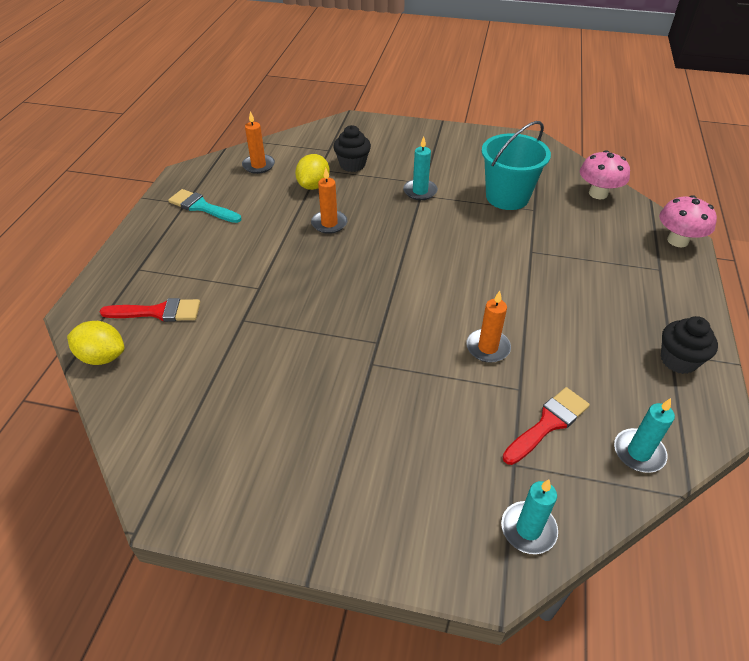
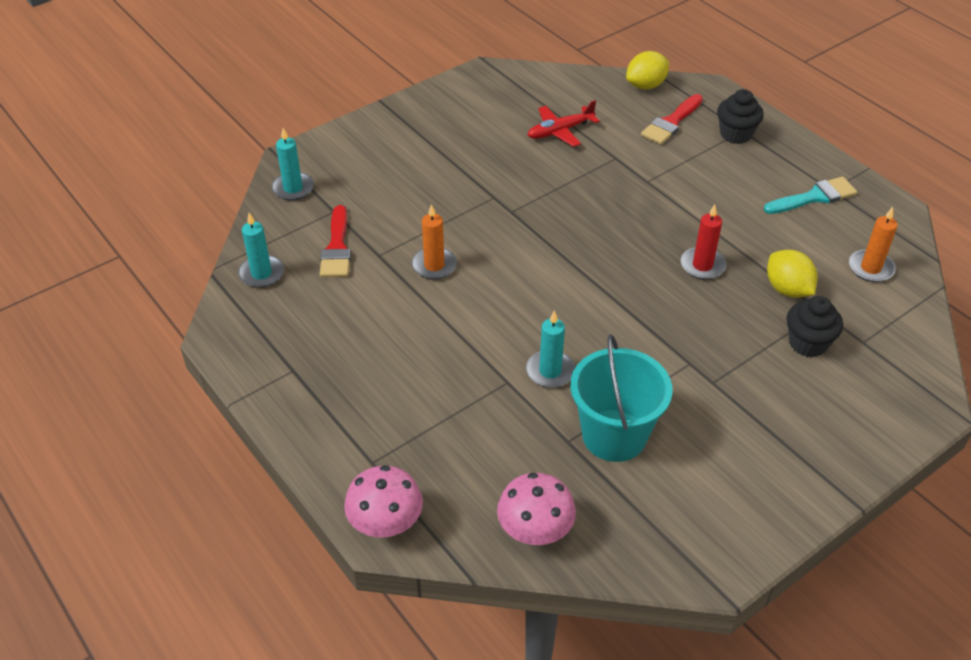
camera: 130 degrees right, 0 degrees up
orange candle [311,168,347,234] -> red candle [680,204,726,279]
turquoise candle [403,137,438,200] -> turquoise candle moved to [526,310,575,388]
black cupcake [661,316,718,374] -> black cupcake moved to [717,89,764,144]
none -> red plane [528,100,600,147]

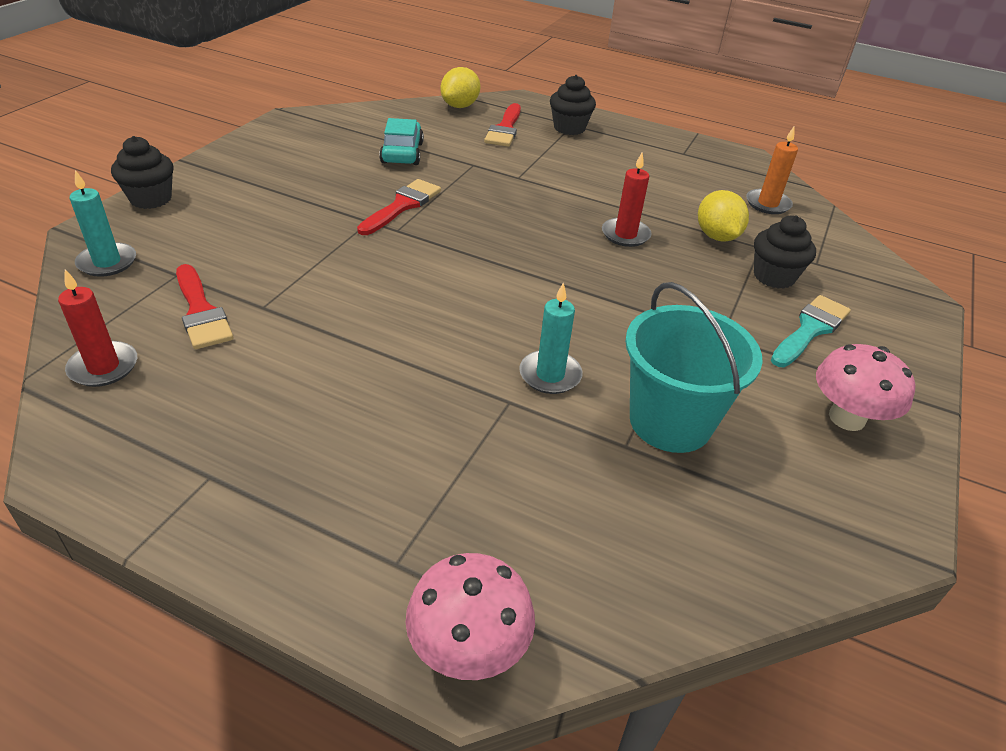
camera: 30 degrees left, 5 degrees down
turquoise candle [238,213,284,288] -> red candle [58,269,137,387]
orange candle [412,204,457,279] -> none
pink mushroom [497,473,576,545] -> pink mushroom moved to [816,344,915,431]
red plane [528,100,600,147] -> turquoise car [379,118,424,165]
turquoise brush [764,177,857,214] -> turquoise brush moved to [771,295,851,367]
yellow lemon [767,250,817,298] -> yellow lemon turned 45 degrees clockwise [698,190,749,242]
none -> black cupcake [111,136,174,209]
none -> red brush [357,179,441,235]

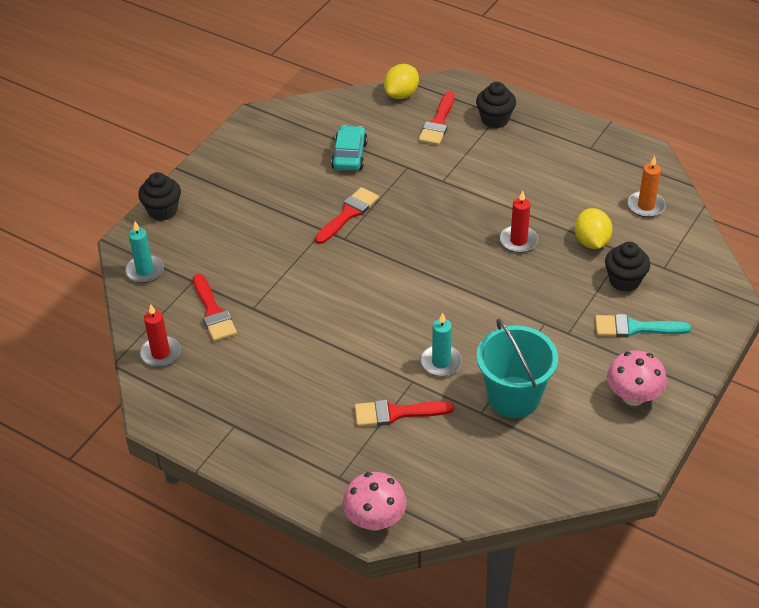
camera: 10 degrees right, 5 degrees up
turquoise brush [771,295,851,367] -> turquoise brush turned 135 degrees counterclockwise [595,314,691,338]
none -> red brush [355,400,454,427]

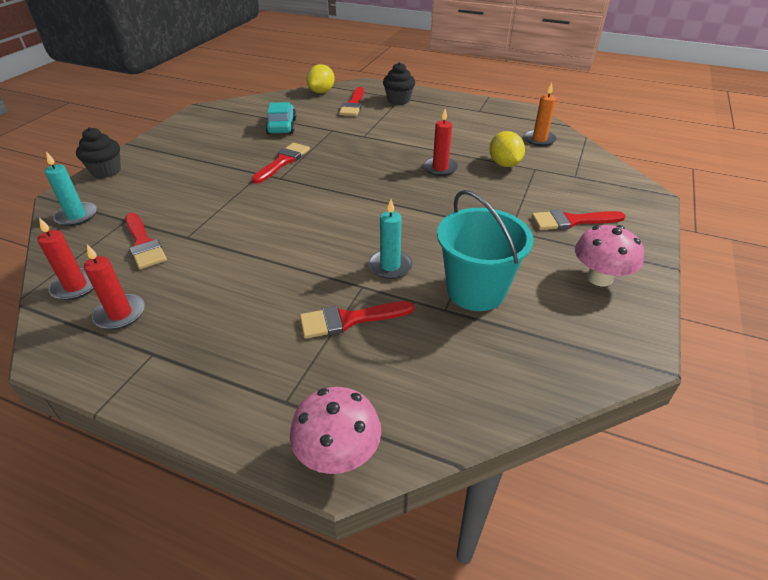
camera: 10 degrees left, 5 degrees down
turquoise brush [595,314,691,338] -> red brush [532,210,625,230]
black cupcake [605,242,650,292] -> none
none -> red candle [84,244,145,330]

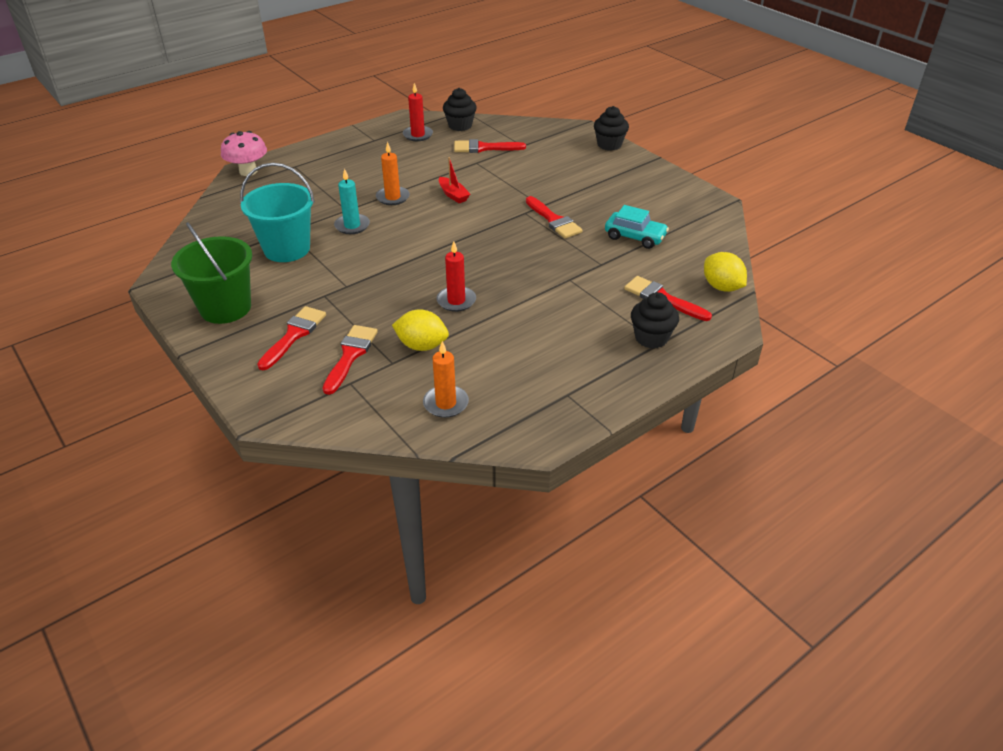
camera: 120 degrees right, 0 degrees up
red candle [37,218,94,300] -> black cupcake [443,88,477,131]
turquoise candle [44,152,97,226] -> none
red brush [300,301,414,339] -> red brush moved to [322,325,378,395]
pink mushroom [575,225,644,287] -> green bucket [171,222,252,324]
none -> orange candle [376,142,410,205]
none -> red boat [439,157,470,203]

